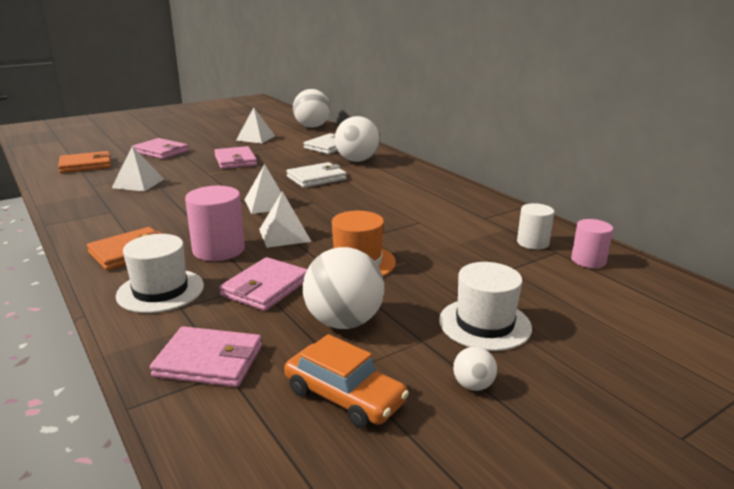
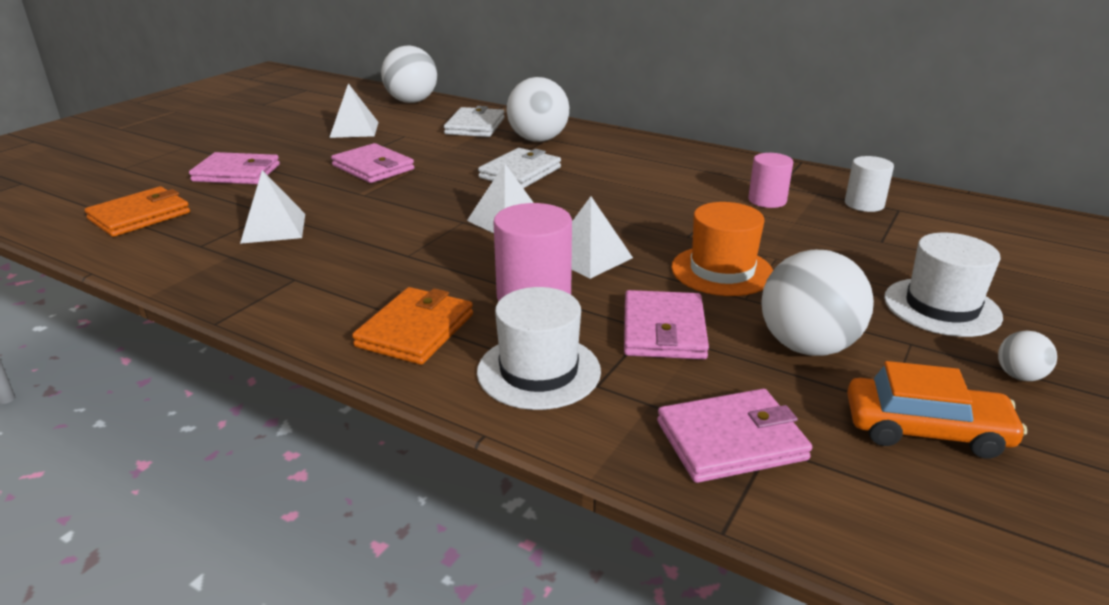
camera: 25 degrees left, 5 degrees up
pink cylinder [571,219,613,268] -> pink cylinder moved to [748,153,793,208]

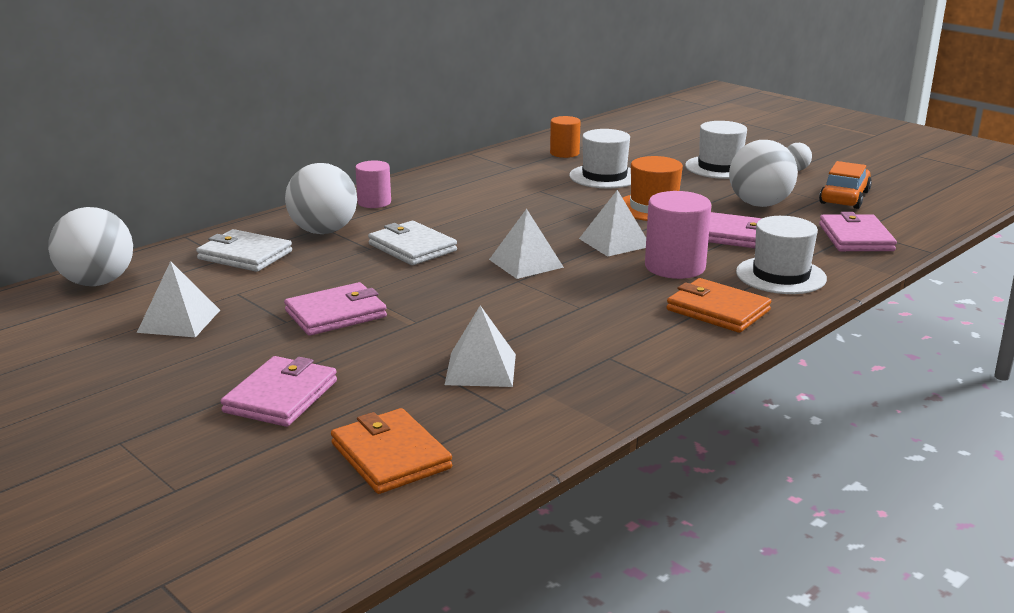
camera: 75 degrees left, 5 degrees down
pink cylinder [748,153,793,208] -> pink cylinder moved to [355,160,391,208]
white cylinder [845,156,894,212] -> orange cylinder [550,116,581,158]
none -> white hat [569,129,631,189]

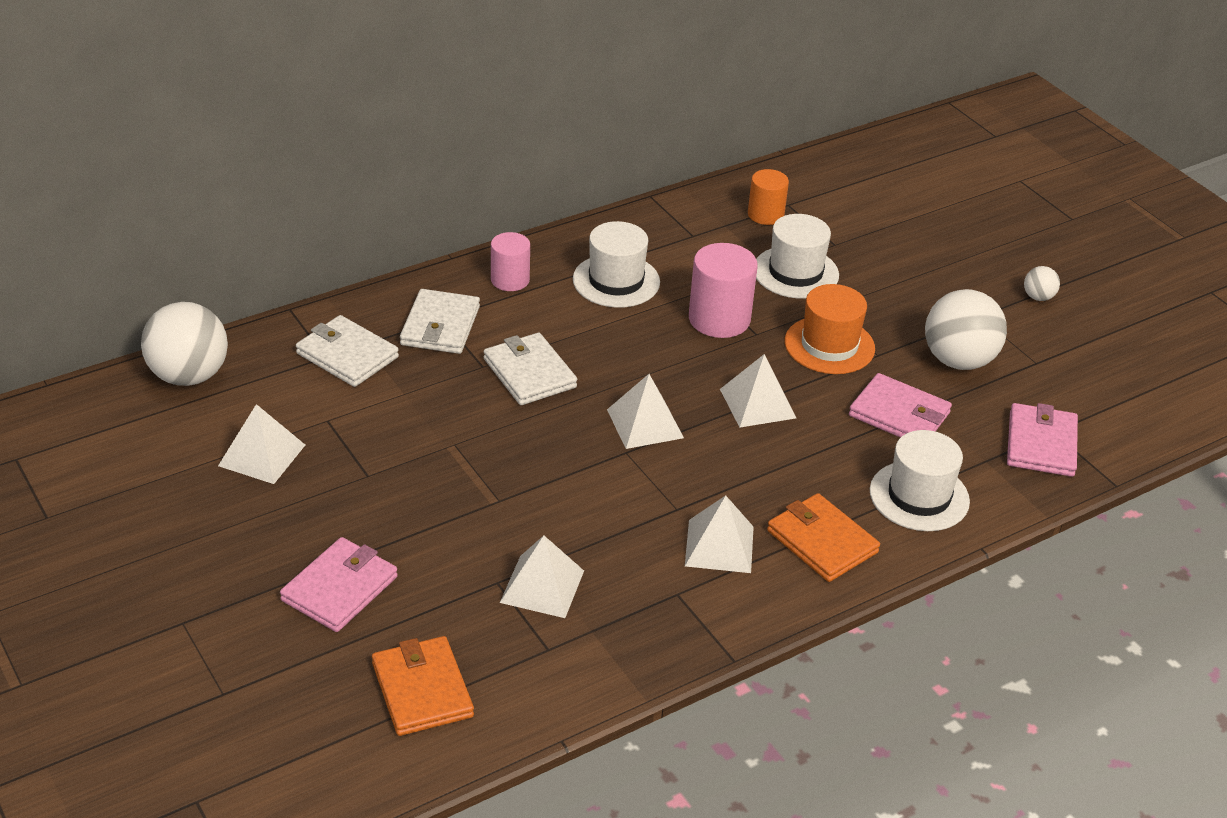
camera: 10 degrees right, 15 degrees up
pink wallet [284,282,387,336] -> none
white ball [285,163,357,234] -> white wallet [400,289,480,354]
pink cylinder [645,191,711,279] -> pink cylinder moved to [689,243,758,338]
white hat [685,121,747,179] -> white hat moved to [573,221,660,308]
orange car [819,161,872,209] -> none
none -> white pyramid [685,496,754,573]

